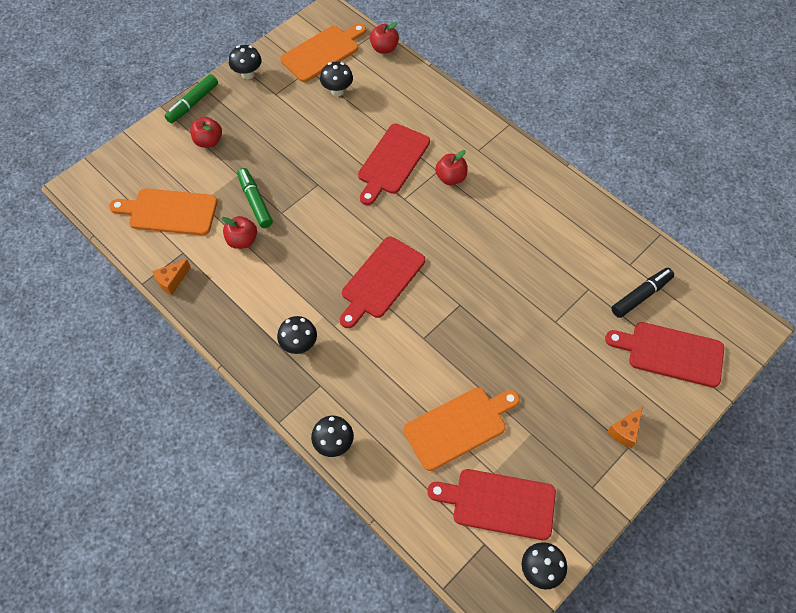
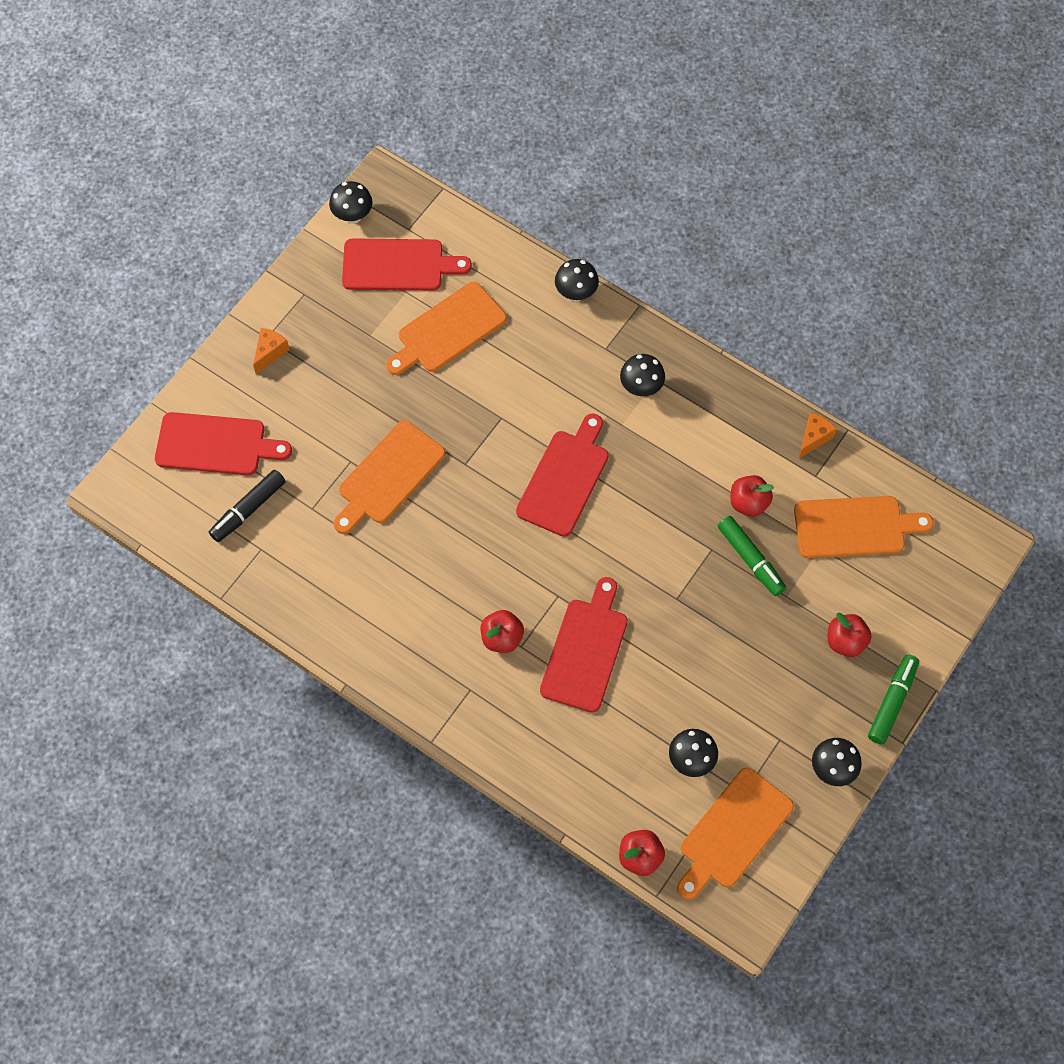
camera: 170 degrees right, 5 degrees up
none -> orange cutting board [334,420,445,534]

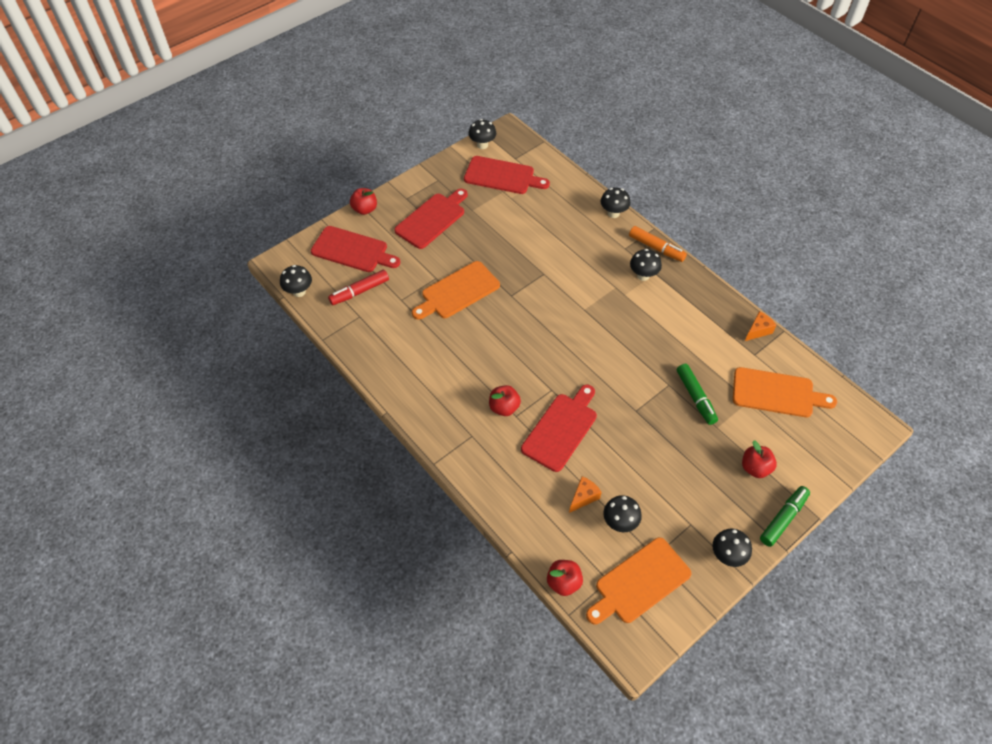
camera: 15 degrees right, 10 degrees down
black marker [209,470,286,542] -> red marker [328,270,389,305]
orange cheese [253,328,290,374] -> orange cheese moved to [569,476,602,513]
orange cutting board [386,282,507,375] -> none
red cutting board [516,414,609,537] -> red cutting board moved to [394,189,468,249]
red apple [730,475,774,517] -> red apple moved to [350,188,377,215]
none -> black mushroom [280,265,312,297]
none -> orange marker [629,226,687,262]

